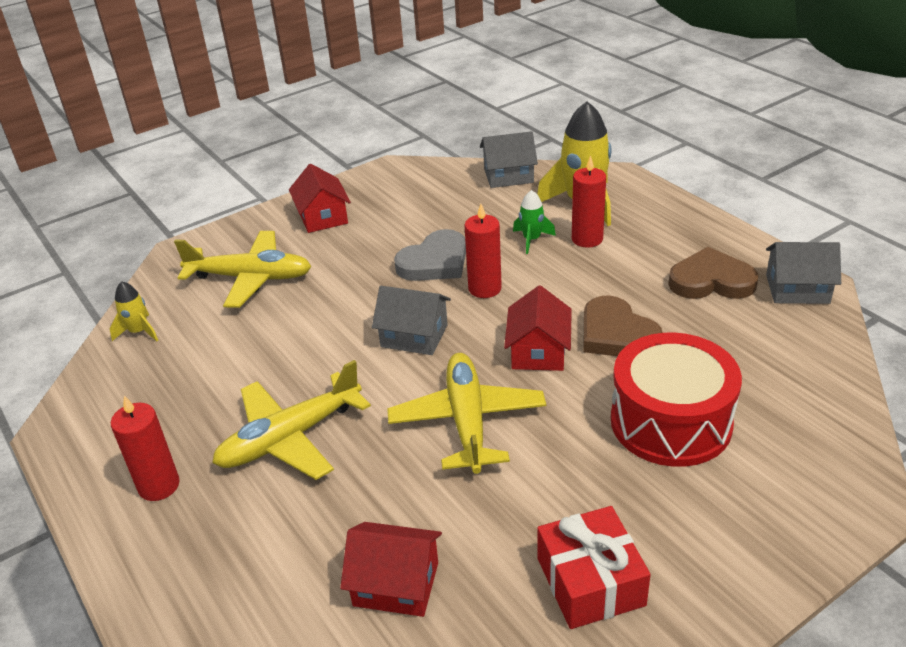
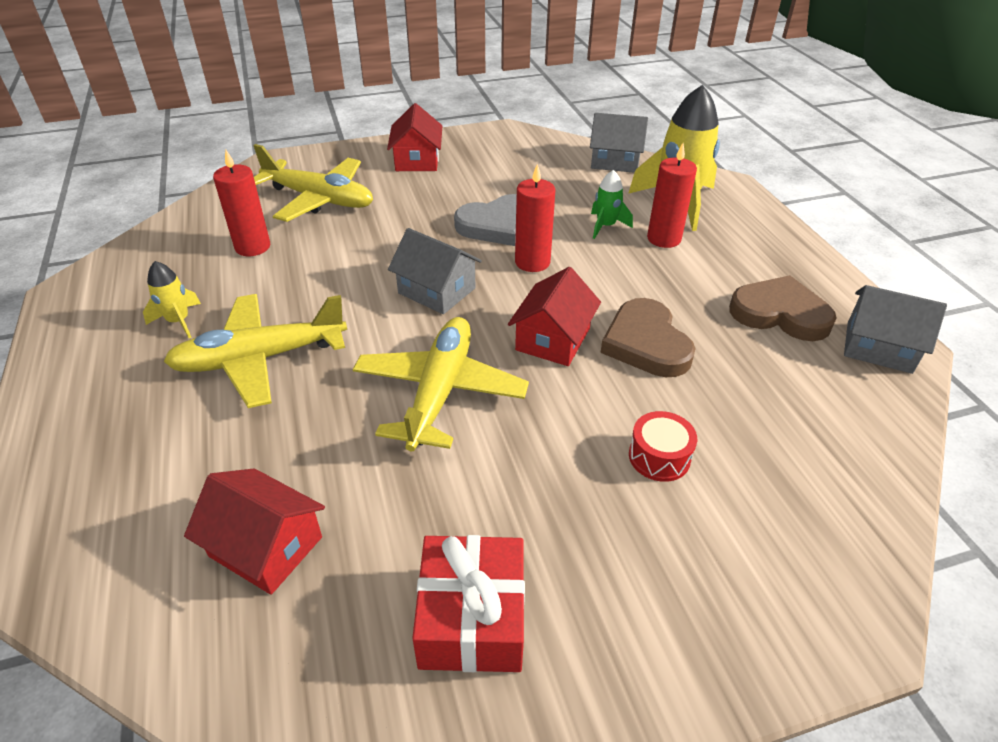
camera: 15 degrees right, 5 degrees up
yellow rocket [110,281,158,341] -> yellow rocket moved to [143,261,201,338]
red candle [111,396,180,501] -> red candle moved to [213,150,270,256]
red drum [611,333,742,467] -> red drum [629,411,697,482], size x0.43

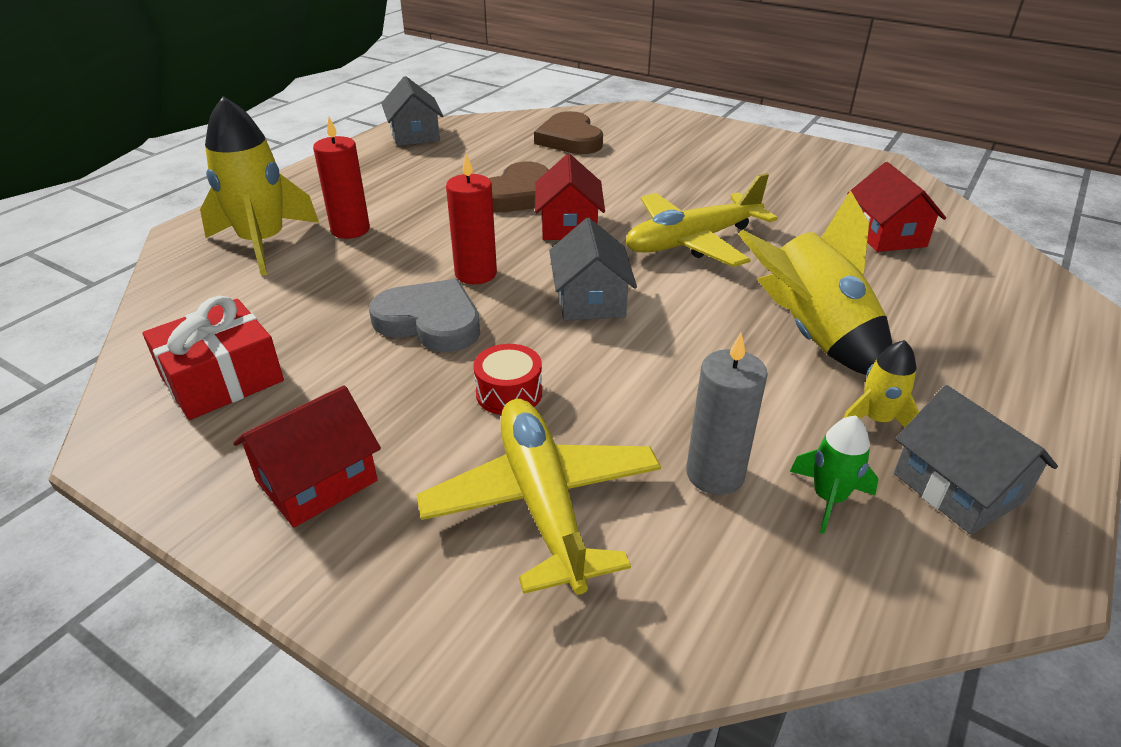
camera: 130 degrees left, 5 degrees down
yellow plane [163,294,347,408] -> yellow rocket [738,190,892,375]
red candle [213,150,270,256] -> grey candle [686,333,768,495]
red gift [412,535,525,672] -> red gift moved to [143,296,284,420]
red house [508,267,601,366] -> red house turned 75 degrees counterclockwise [535,154,605,240]
grey house [590,113,648,173] -> grey house moved to [894,385,1058,534]
green rocket [591,170,633,239] -> green rocket moved to [790,416,879,534]
red drum [629,411,697,482] -> red drum moved to [473,344,542,415]
brown heart [729,275,837,341] -> brown heart moved to [534,111,603,154]

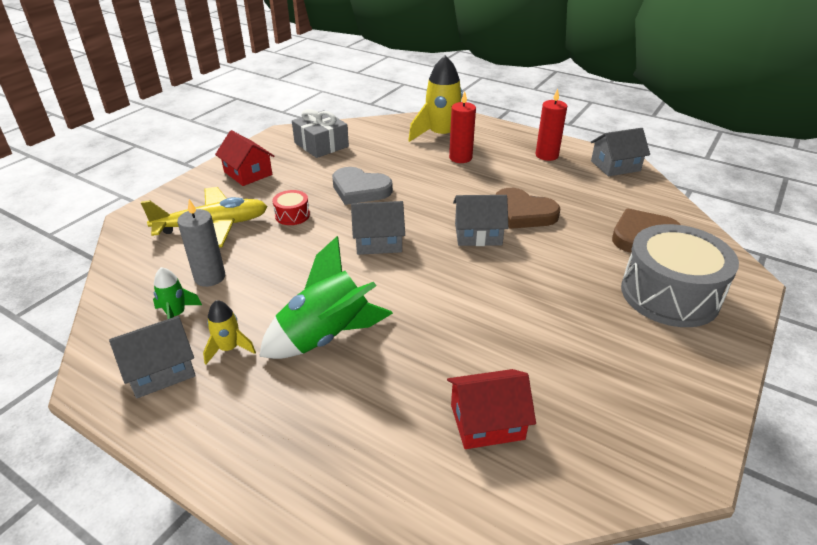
camera: 90 degrees right, 0 degrees up
red gift [143,296,284,420] -> grey gift [292,109,349,158]
grey heart [369,279,480,352] -> grey heart turned 90 degrees clockwise [332,167,393,205]
red candle [446,154,497,284] -> red candle moved to [536,89,567,161]
red house [535,154,605,240] -> grey house [453,195,508,246]
yellow plane [626,173,778,267] -> none
yellow rocket [738,190,892,375] -> green rocket [259,236,393,359]
none -> grey drum [621,224,739,327]

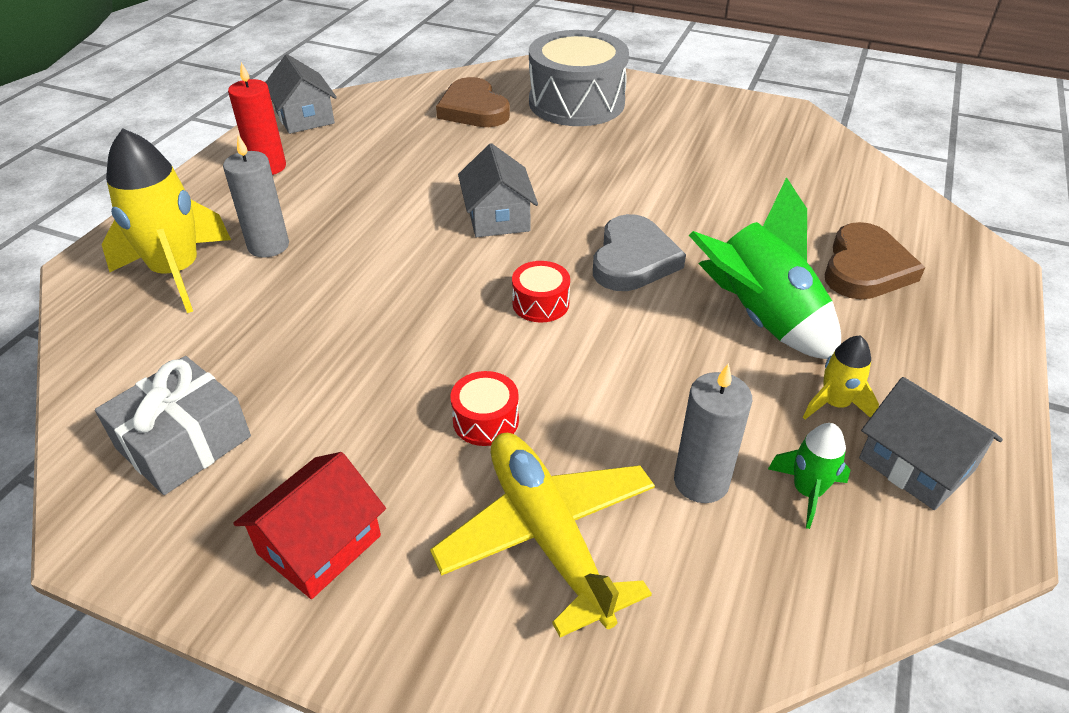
camera: 100 degrees left, 5 degrees up
grey heart [332,167,393,205] -> grey heart moved to [593,214,686,291]
grey house [351,201,405,255] -> red drum [512,261,570,322]
red house [447,369,536,449] -> none
red candle [449,91,476,163] -> grey candle [223,135,289,258]
brown heart [495,188,560,229] -> brown heart moved to [825,222,925,300]

